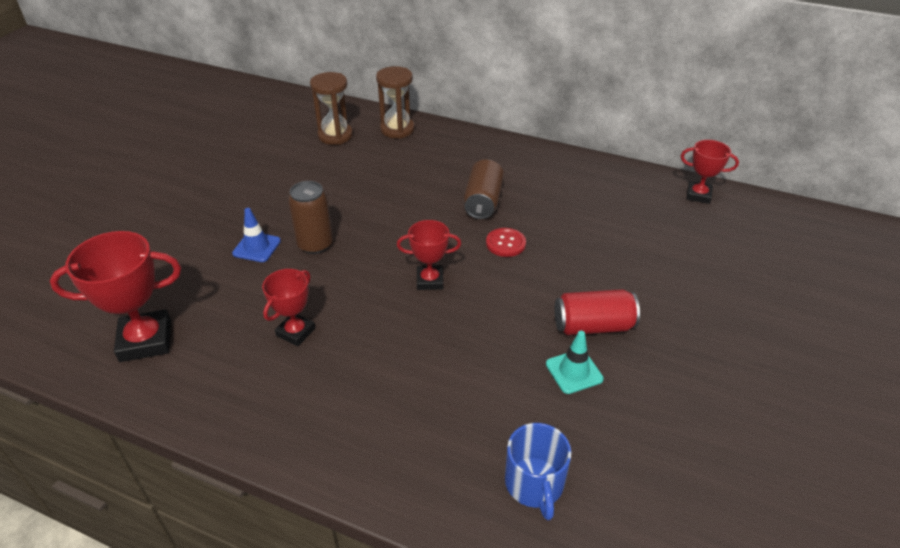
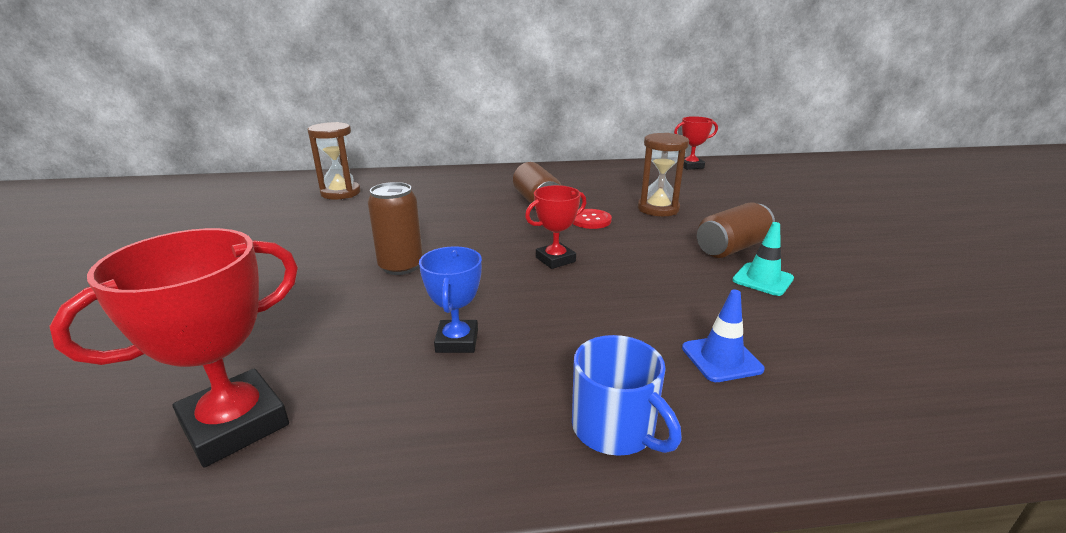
camera: 30 degrees left, 15 degrees down
blue traffic cone [232,208,281,262] -> blue traffic cone moved to [682,290,765,382]
red trophy [262,269,315,346] -> blue trophy [419,246,482,353]
brown hourglass [376,66,415,139] -> brown hourglass moved to [638,133,689,216]
blue mug [505,423,572,520] -> blue mug moved to [572,335,682,456]
red can [555,289,640,335] -> brown can [697,202,775,258]

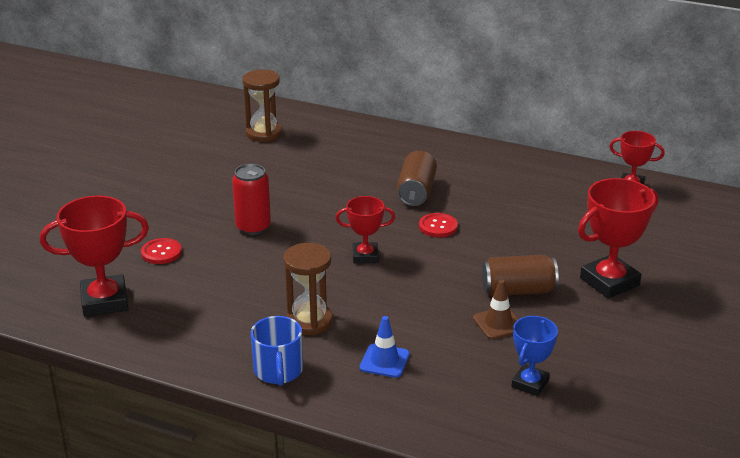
camera: 30 degrees right, 5 degrees up
brown can [368,182,423,275] -> red can [232,164,271,235]
blue trophy [419,246,482,353] -> blue trophy moved to [511,316,558,396]
brown hourglass [638,133,689,216] -> brown hourglass moved to [283,243,333,335]
turquoise traffic cone [732,222,794,296] -> brown traffic cone [473,280,519,339]
none -> red button [141,238,182,264]
none -> red trophy [578,178,658,299]

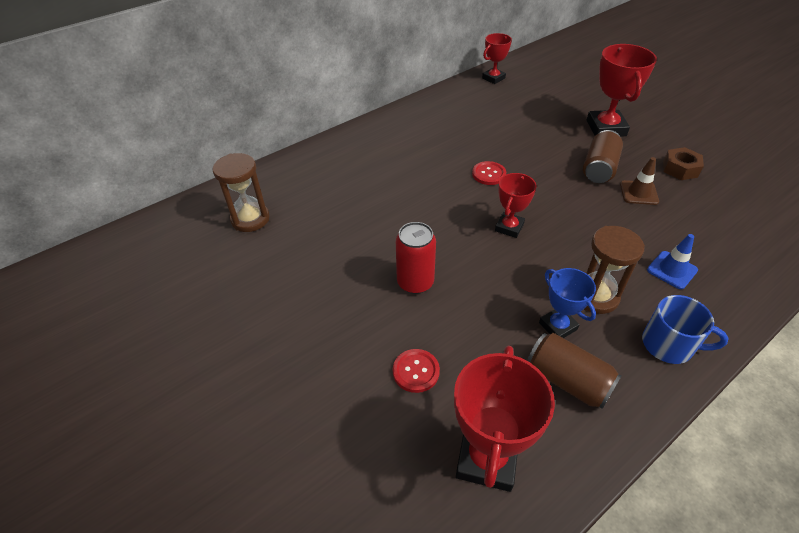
camera: 60 degrees left, 15 degrees up
brown can [397,151,437,206] -> brown can moved to [527,333,622,409]
blue trophy [511,316,558,396] -> blue trophy moved to [539,268,596,338]
none -> brown nut [663,147,704,180]

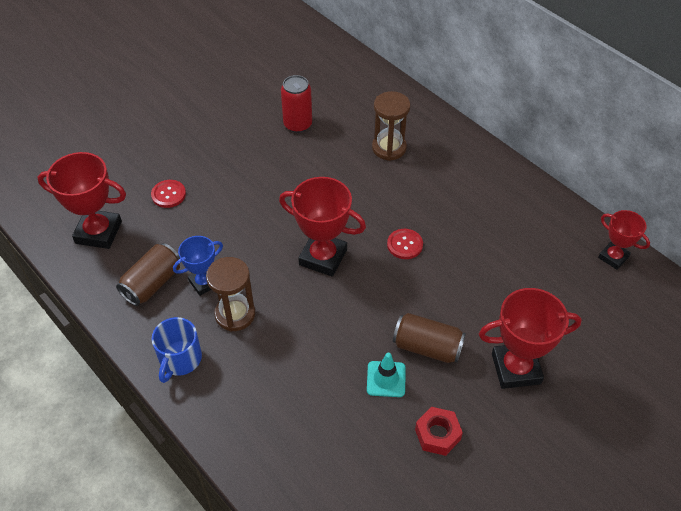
camera: 85 degrees right, 5 degrees up
brown hourglass [213,153,270,232] -> brown hourglass moved to [372,91,410,161]
red can [396,222,436,294] -> red can moved to [281,75,312,133]
red trophy [495,173,537,238] -> red trophy [279,177,366,277], size x1.66
brown traffic cone [620,157,659,205] -> turquoise traffic cone [367,353,406,397]
blue traffic cone [647,234,698,289] -> none
brown nut [663,147,704,180] -> red nut [415,407,463,456]

